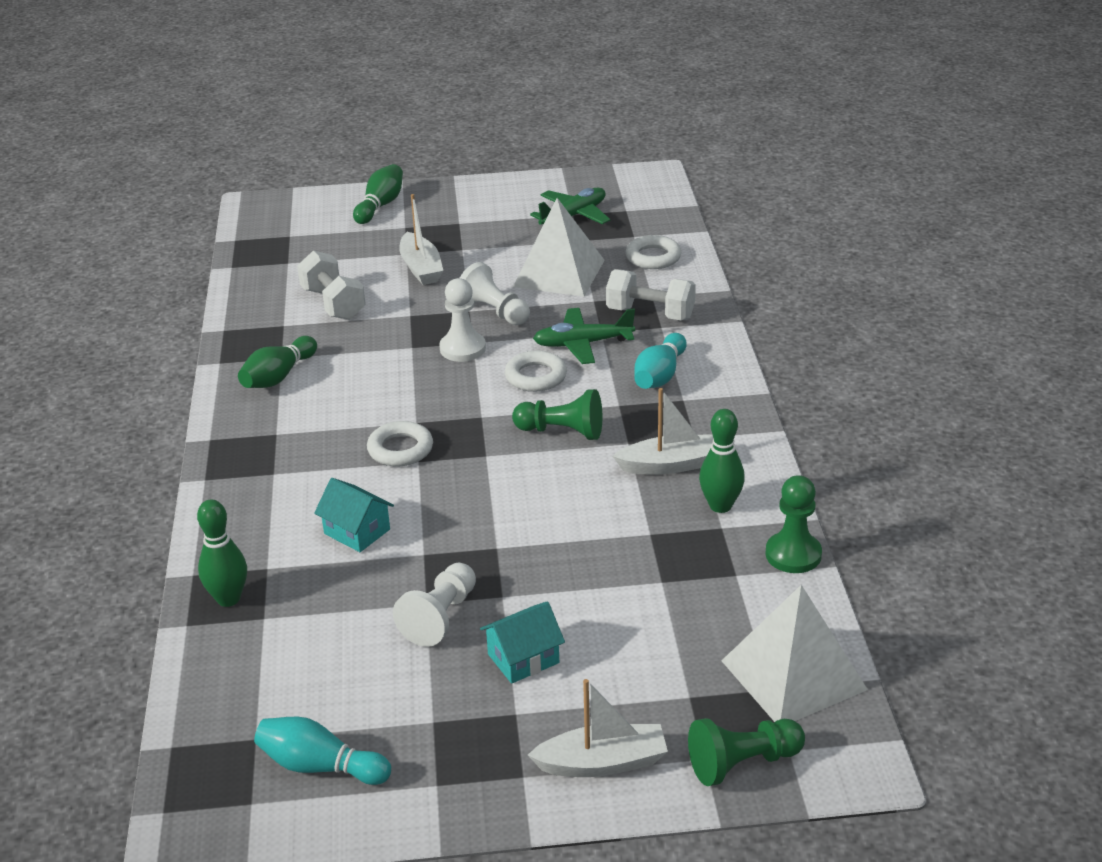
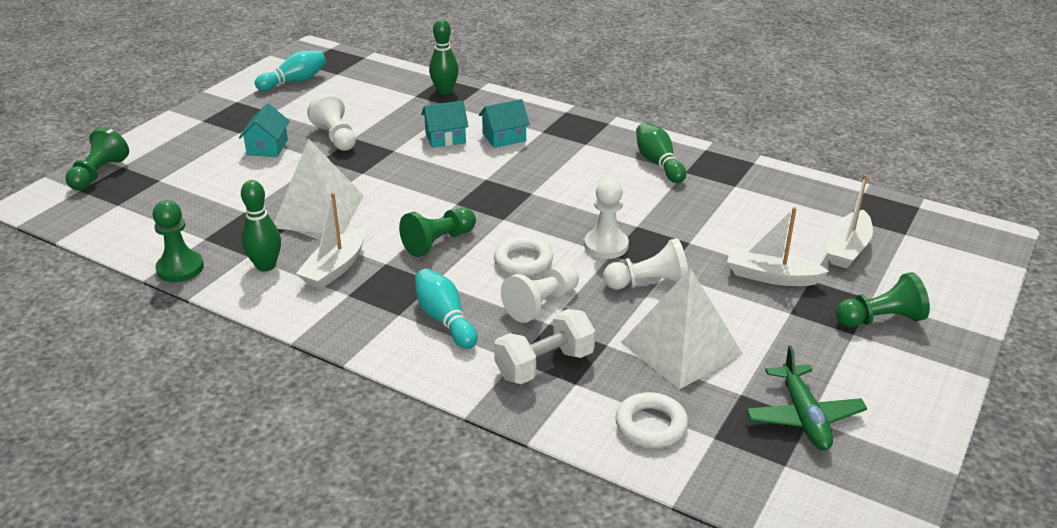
camera: 125 degrees right, 0 degrees up
white dumbbell [297,251,366,320] -> none
green bowling pin [353,164,403,224] -> none
white ring [367,421,433,467] -> none
white boat [528,679,668,777] -> white boat moved to [827,174,873,268]
green plane [533,308,635,364] -> white pawn [501,265,579,323]
white pyramid [722,585,868,722] -> white pyramid moved to [274,138,364,235]
none -> turquoise house [479,99,530,148]
none -> green pawn [836,272,930,327]

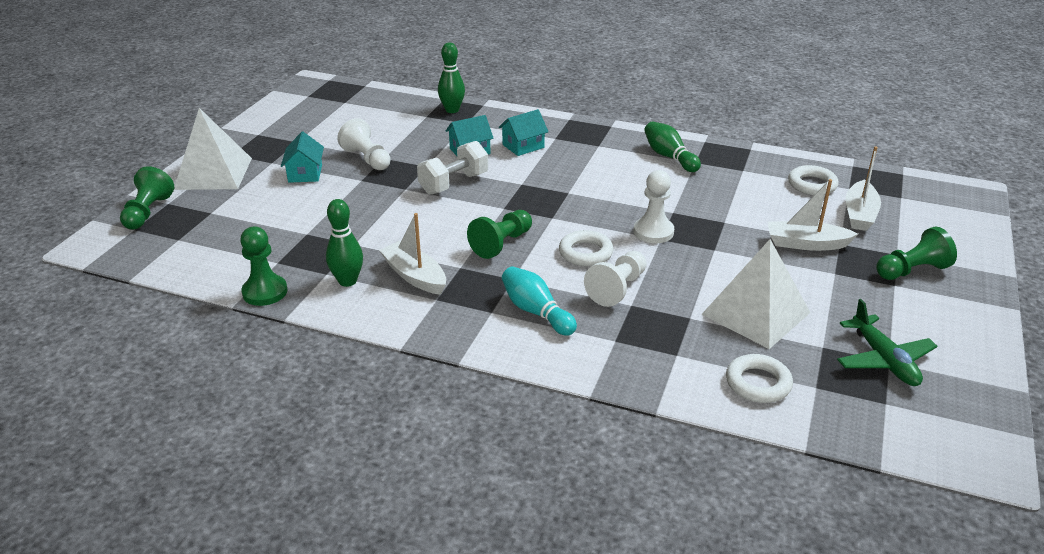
camera: 10 degrees left, 0 degrees up
turquoise bowling pin [255,51,326,91] -> none
white pyramid [274,138,364,235] -> white pyramid moved to [174,108,252,190]
white boat [296,192,365,289] -> white boat turned 120 degrees clockwise [379,213,446,295]
white dumbbell [494,309,595,384] -> white dumbbell moved to [417,141,488,195]
white pawn [603,238,688,289] -> none
none -> white ring [788,165,839,195]

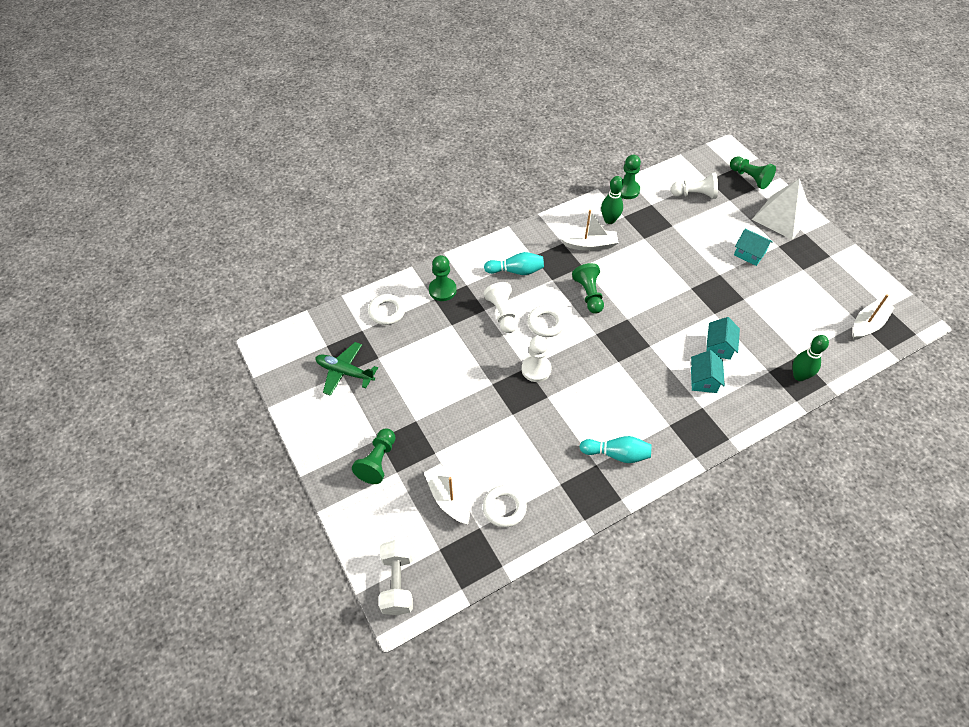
camera: 130 degrees right, 20 degrees up
white pawn [337,118,390,170] -> white pawn moved to [671,173,718,199]
white dumbbell [417,141,488,195] -> white dumbbell moved to [379,540,413,615]
green bowling pin [644,121,701,172] -> turquoise bowling pin [579,436,651,463]
white pyramid [701,239,810,349] -> none
white boat [768,179,858,251] -> white boat moved to [853,294,895,340]
none -> green pawn [429,255,457,301]

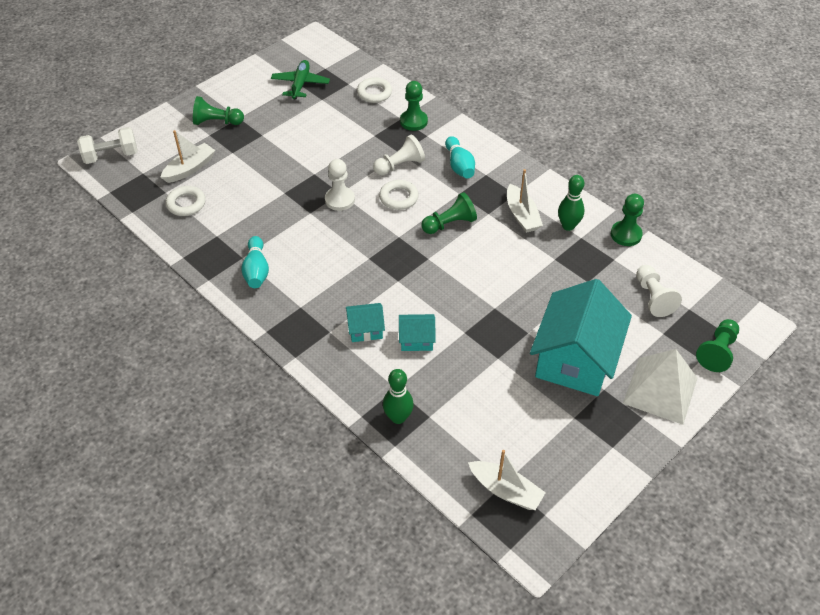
camera: 75 degrees right, 5 degrees down
turquoise house [734,229,773,266] -> turquoise house [530,279,632,396], size x2.25

